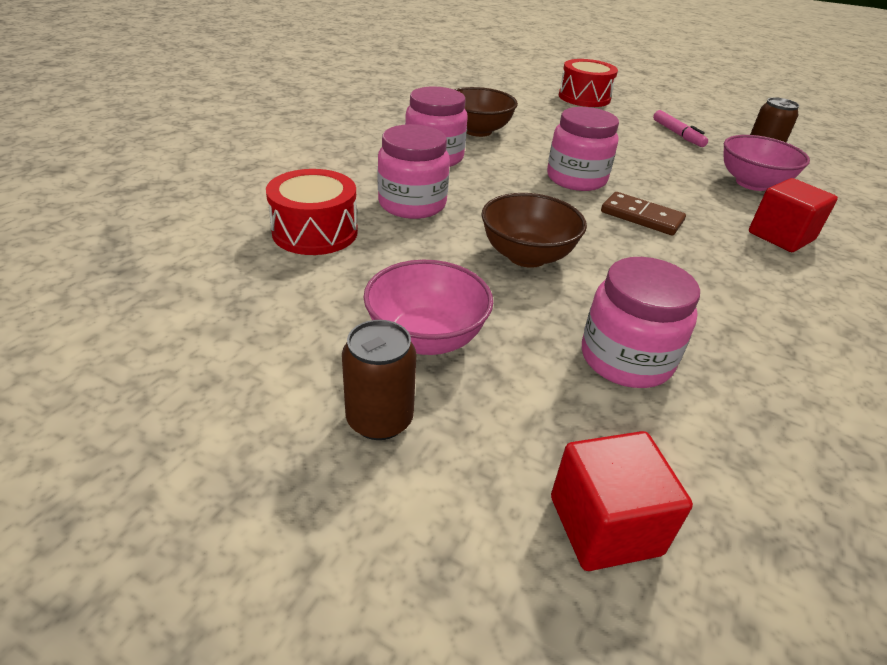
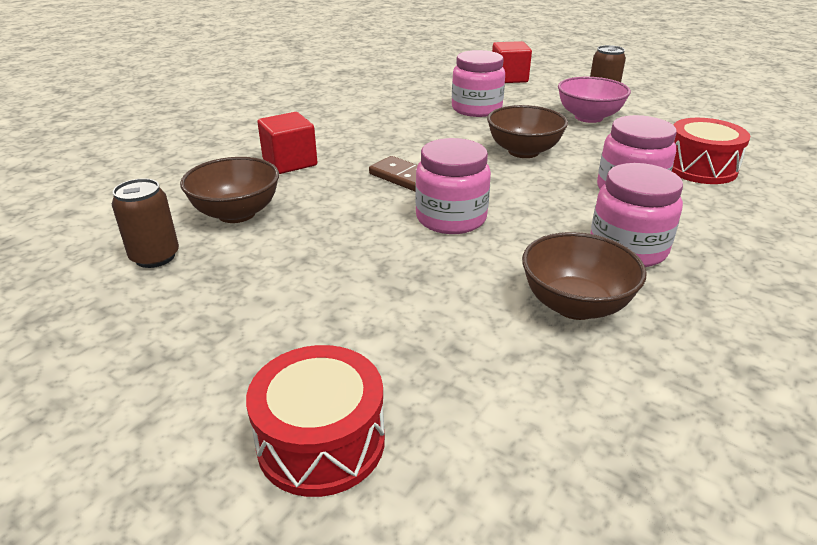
camera: 170 degrees left, 5 degrees down
pink marker [653,110,708,147] -> none
pink bowl [724,135,810,191] -> brown bowl [180,157,279,223]

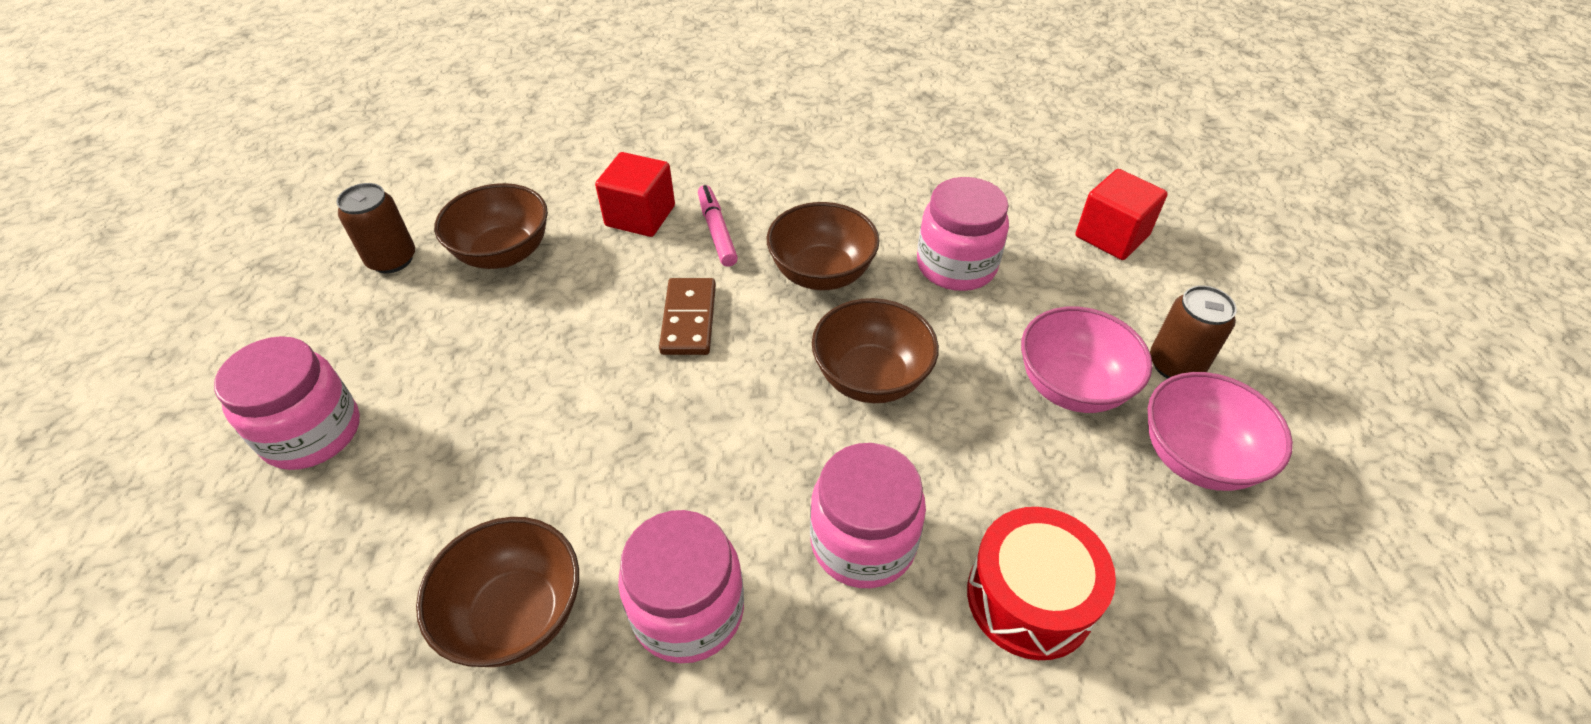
camera: 50 degrees right, 15 degrees up
red drum [246,345,385,497] -> none
pink jar [415,138,491,234] -> pink jar moved to [214,336,360,470]
none -> pink marker [698,185,738,267]
none -> brown bowl [767,202,879,290]
none -> pink bowl [1147,372,1293,491]

